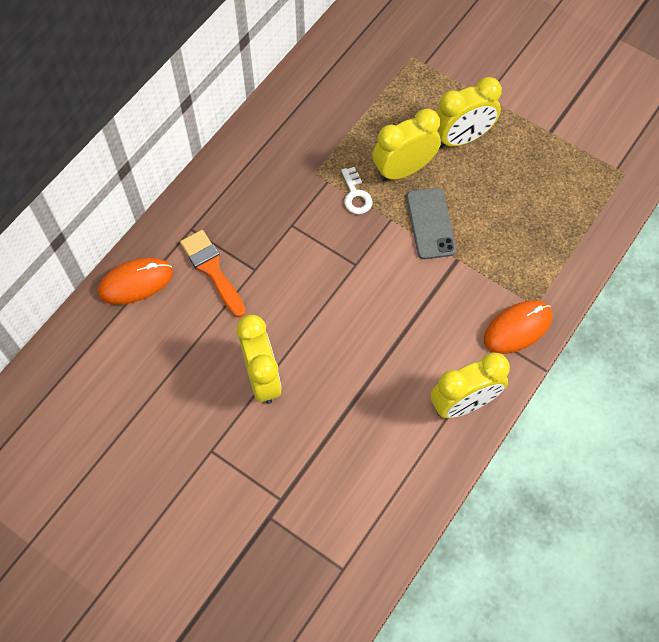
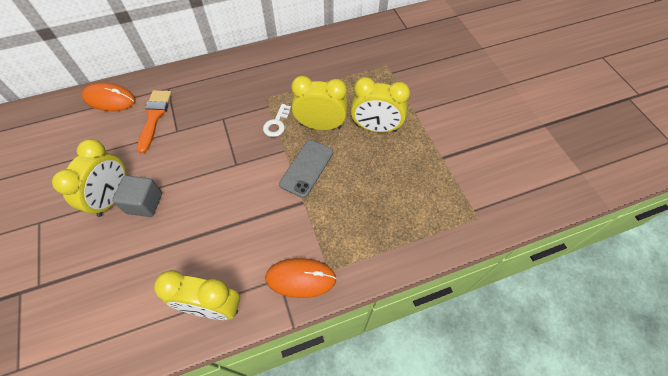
camera: 35 degrees right, 5 degrees down
none -> grey cube [112,175,162,217]

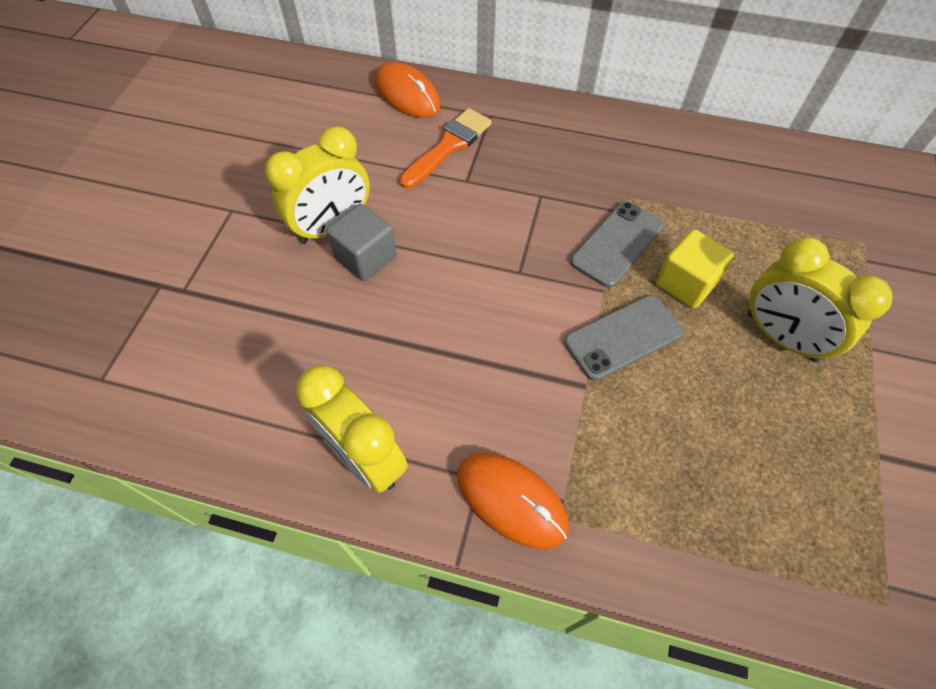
camera: 35 degrees right, 0 degrees up
white key [263,104,291,137] -> grey phone [570,201,664,288]
yellow clock [291,76,348,130] -> yellow cube [656,229,735,308]

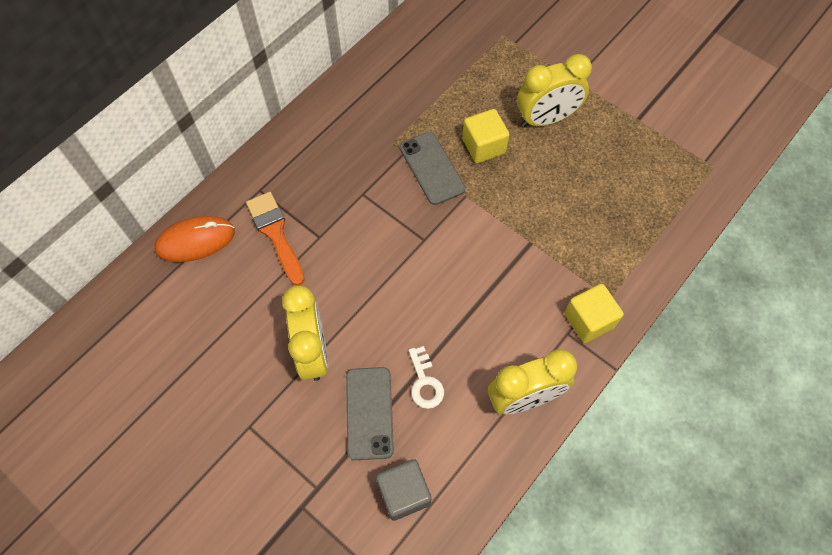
camera: 65 degrees left, 5 degrees up
grey cube [326,204,397,281] -> grey cube moved to [376,459,431,521]
orange mouse [457,453,569,549] -> yellow cube [564,284,624,343]
grey phone [564,295,684,381] -> grey phone moved to [346,367,394,460]
none -> white key [409,346,444,409]

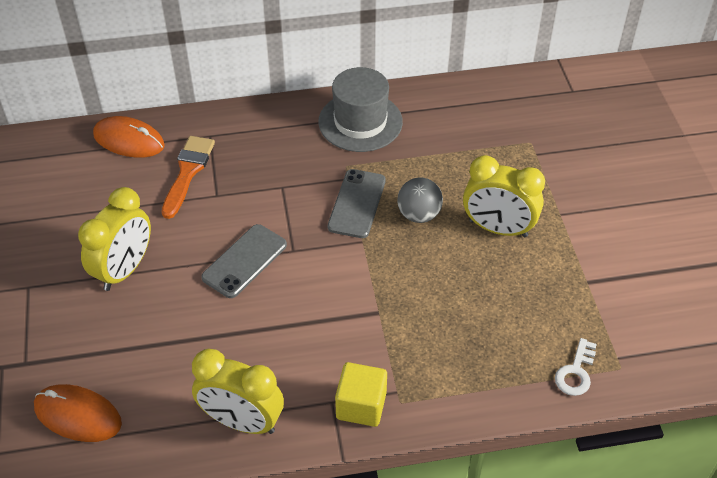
camera: 40 degrees right, 15 degrees down
grey phone [346,367,394,460] -> grey phone moved to [201,224,287,298]
grey cube [376,459,431,521] -> orange mouse [34,384,122,442]
white key [409,346,444,409] -> white key moved to [555,338,597,396]
yellow cube [462,109,510,163] -> grey ball [397,178,443,223]
none -> grey hat [318,67,403,152]

